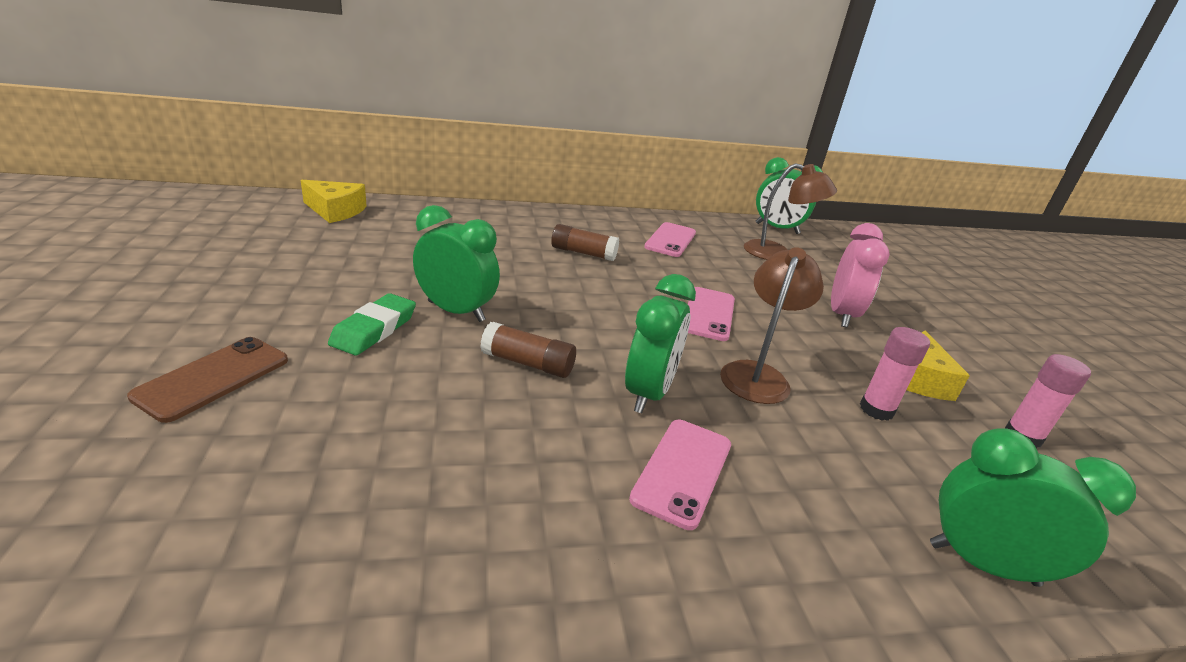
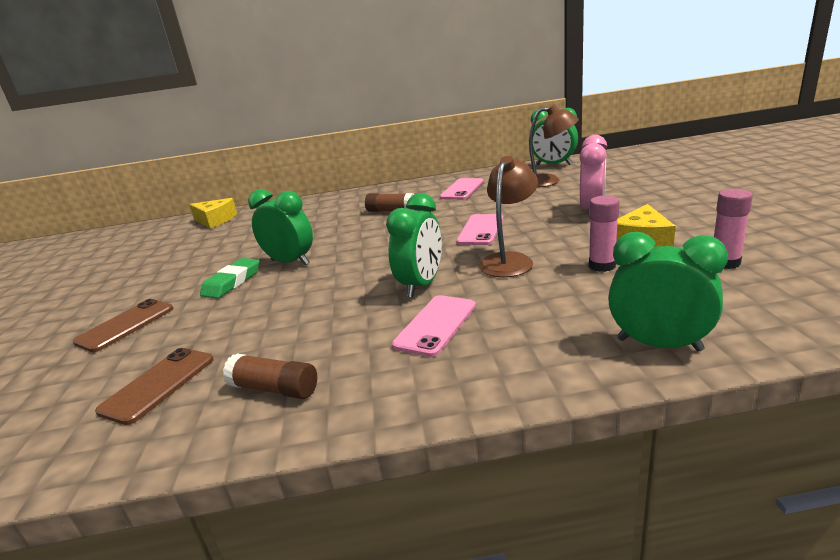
camera: 10 degrees right, 5 degrees down
brown glue stick [480,322,576,378] -> brown glue stick moved to [223,353,317,399]
none -> brown phone [95,348,214,425]

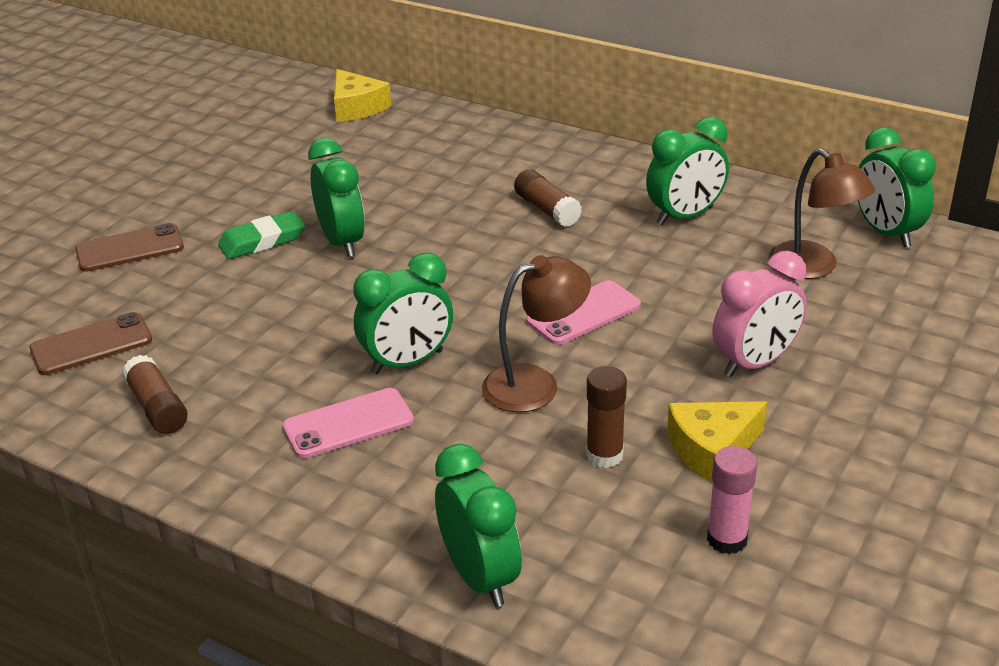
camera: 35 degrees right, 10 degrees up
pink phone [440,178,484,200] -> green clock [646,117,729,225]
pink glue stick [589,196,620,272] -> brown glue stick [586,366,627,468]

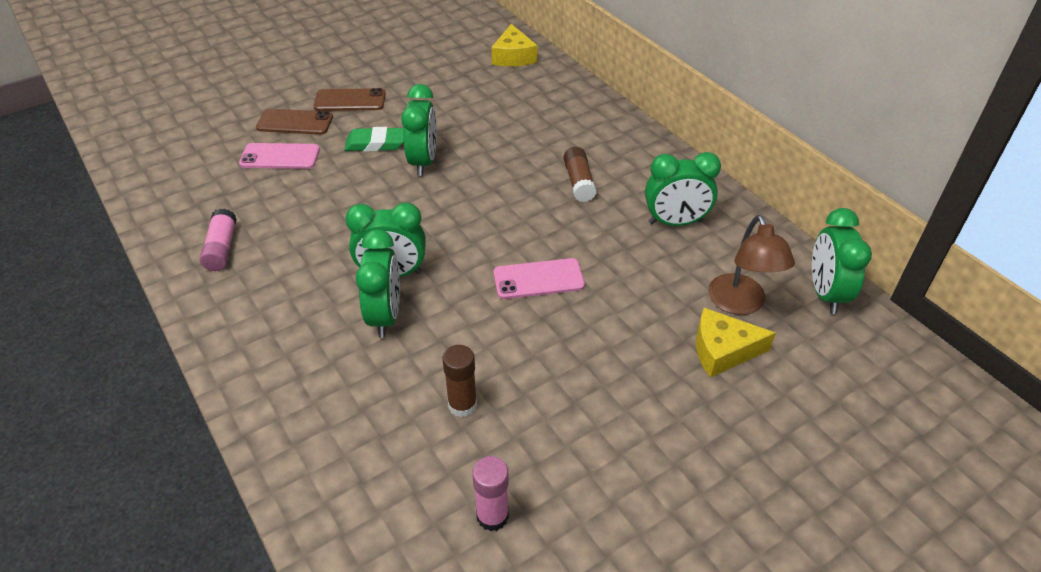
camera: 25 degrees right, 10 degrees up
brown phone [30,312,152,375] -> brown phone moved to [313,88,386,111]
brown glue stick [122,355,188,434] -> pink glue stick [200,209,237,271]
pink phone [283,388,414,458] -> pink phone moved to [239,143,320,169]
green clock [435,443,522,607] -> green clock moved to [356,229,400,338]
brown lamp [482,255,591,412] -> none
yellow cheese [667,401,767,483] -> yellow cheese moved to [696,308,776,378]
pink clock [713,251,807,377] -> none

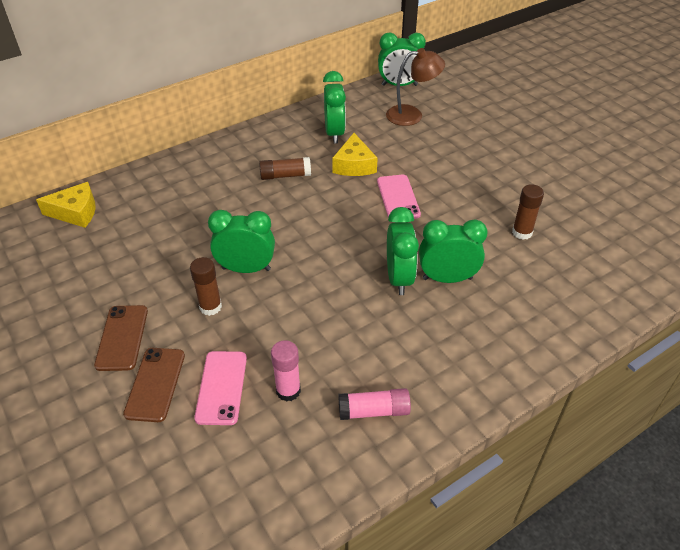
camera: 90 degrees left, 0 degrees up
green eraser [344,127,404,152] -> brown glue stick [190,257,222,316]
pink glue stick [472,456,509,531] -> pink glue stick moved to [271,340,301,402]
yellow cheese [696,308,776,378] -> yellow cheese moved to [332,133,378,176]

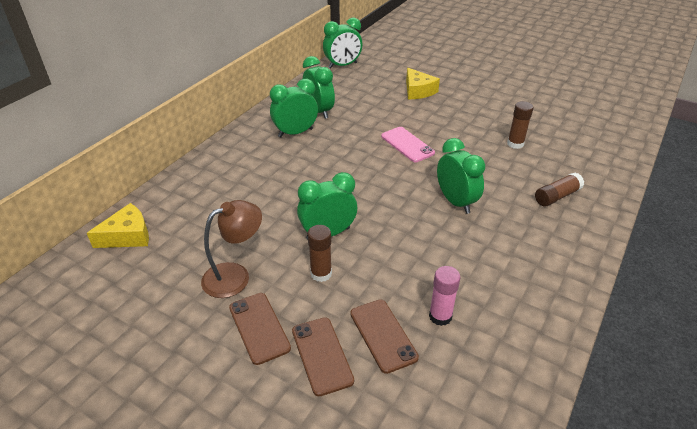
camera: 25 degrees left, 5 degrees down
pink phone [194,351,247,425] -> brown phone [350,299,419,374]
brown glue stick [259,157,311,180] -> brown glue stick moved to [535,173,584,207]
yellow cheese [332,133,378,176] -> yellow cheese moved to [406,68,440,99]
pink glue stick [338,388,411,420] -> none
brown lamp [386,48,445,126] -> brown lamp moved to [201,200,262,298]
green clock [419,219,488,283] -> green clock moved to [270,79,318,138]

